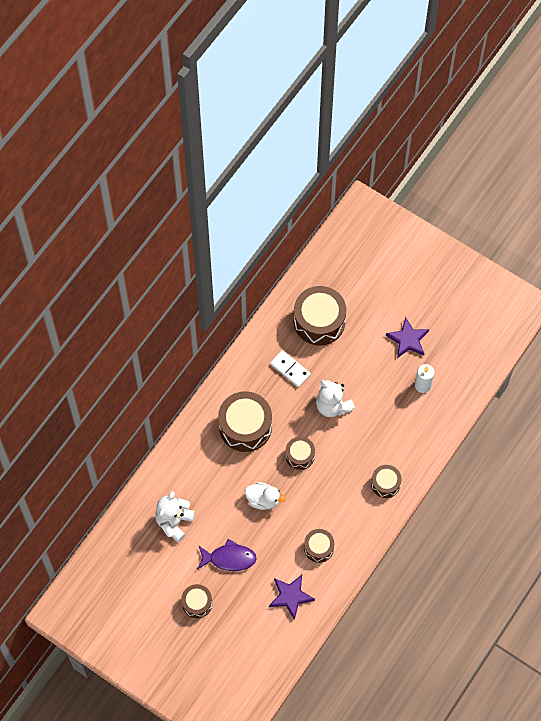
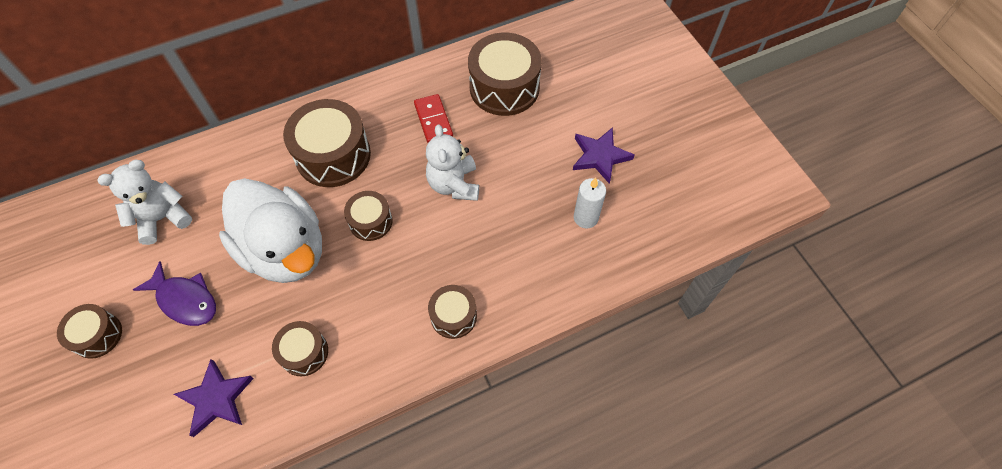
camera: 30 degrees right, 5 degrees down
white duck [245,482,286,510] -> white duck [219,178,322,283], size x2.15
white domino [270,350,311,387] -> red domino [414,94,453,143]

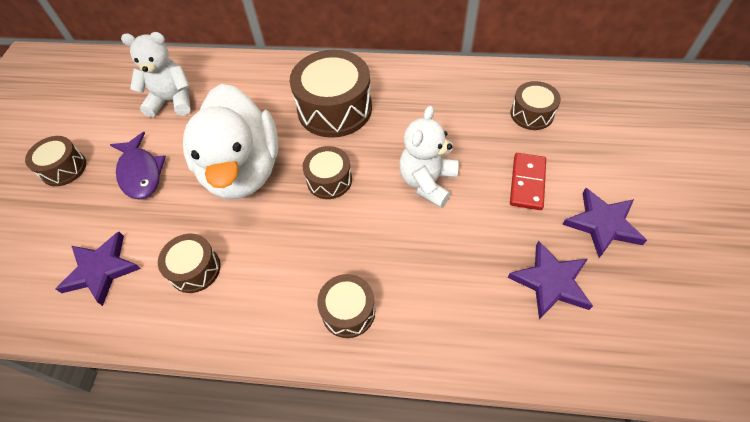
camera: 35 degrees right, 5 degrees down
red domino [414,94,453,143] -> red domino moved to [510,153,546,210]
brown drum [468,33,542,116] -> brown drum [511,81,561,130], size x0.55
white candle [574,178,606,229] -> purple star [508,240,593,319]

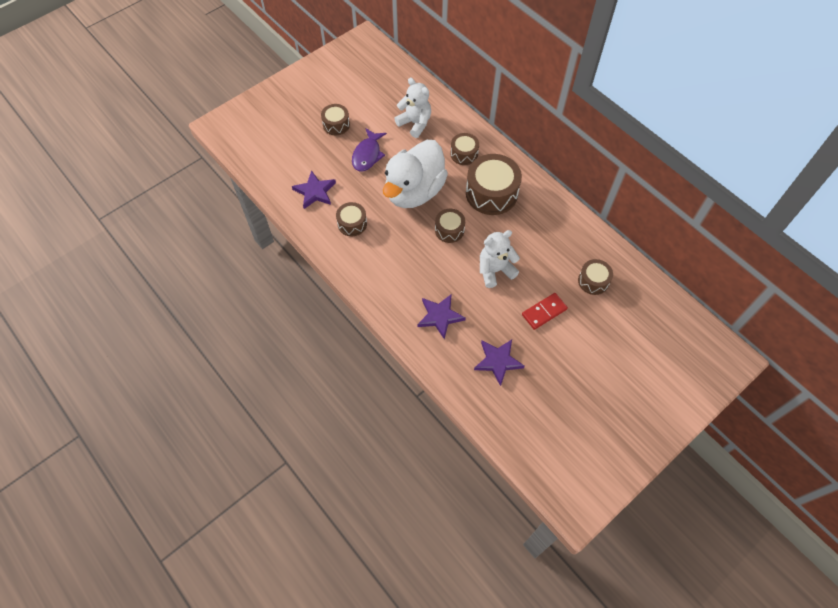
camera: 40 degrees right, 5 degrees up
brown drum [317,274,375,338] -> brown drum moved to [450,133,479,165]
purple star [562,188,647,258] -> purple star moved to [417,295,466,340]

